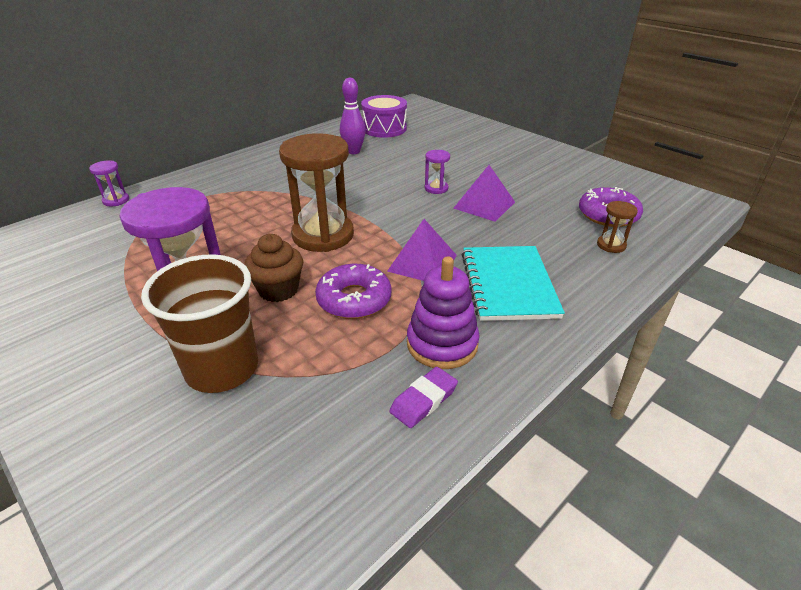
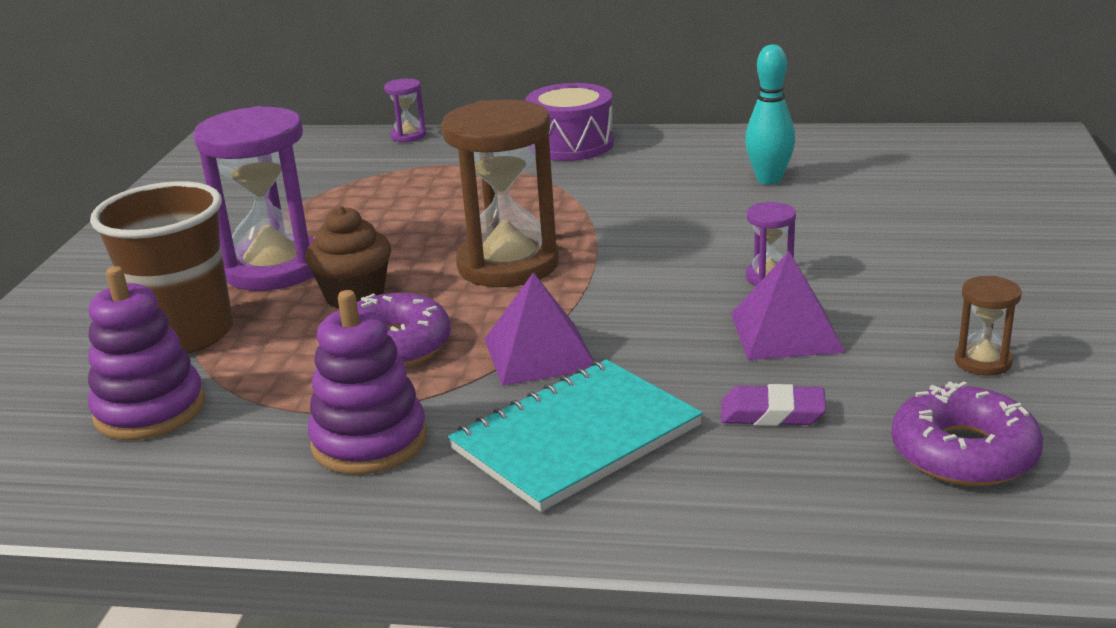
camera: 55 degrees right, 10 degrees down
purple bowling pin [340,78,366,154] -> turquoise bowling pin [745,44,795,185]
purple drum [361,95,407,138] -> purple drum moved to [526,83,614,161]
purple eraser [389,367,458,428] -> purple eraser moved to [721,384,826,426]
brown hourglass [597,201,638,253] -> brown hourglass moved to [955,276,1022,376]
none -> purple stacking toy [88,266,205,440]

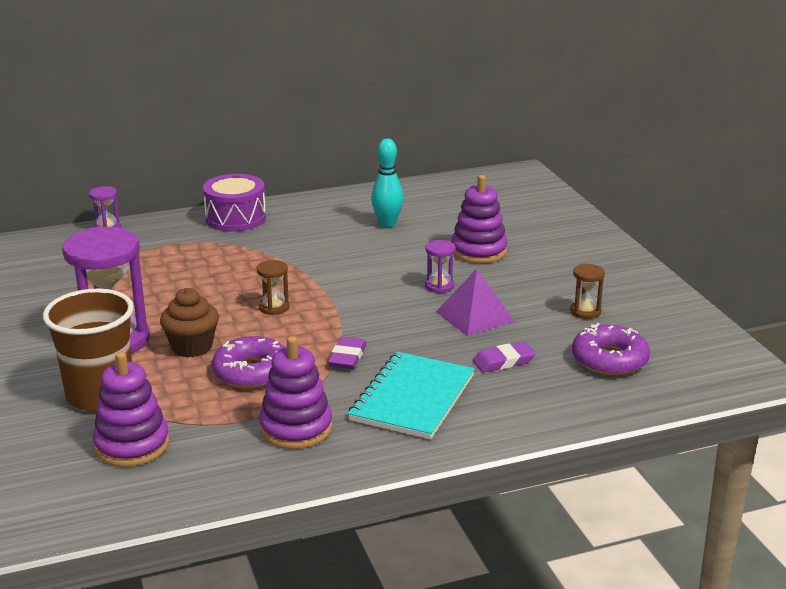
camera: 30 degrees left, 0 degrees up
brown hourglass [441,99,559,287] -> brown hourglass [257,260,290,315], size x0.44
purple pyramid [484,272,594,386] -> purple eraser [328,337,366,369]
none -> purple stacking toy [451,175,507,263]

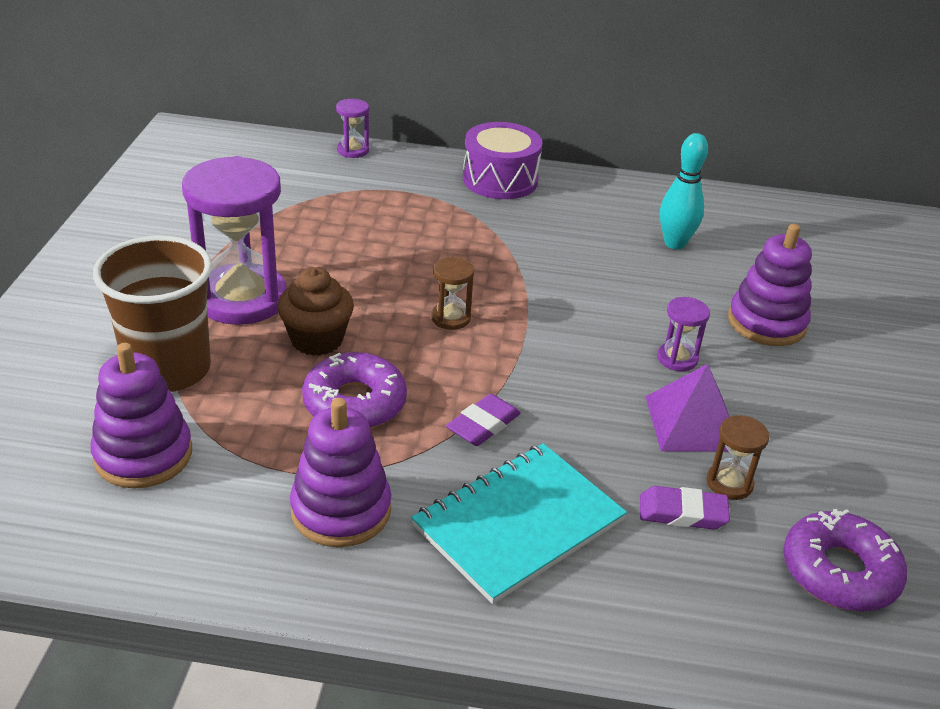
camera: 25 degrees right, 10 degrees up
brown hourglass [570,264,605,319] -> brown hourglass moved to [706,415,769,500]

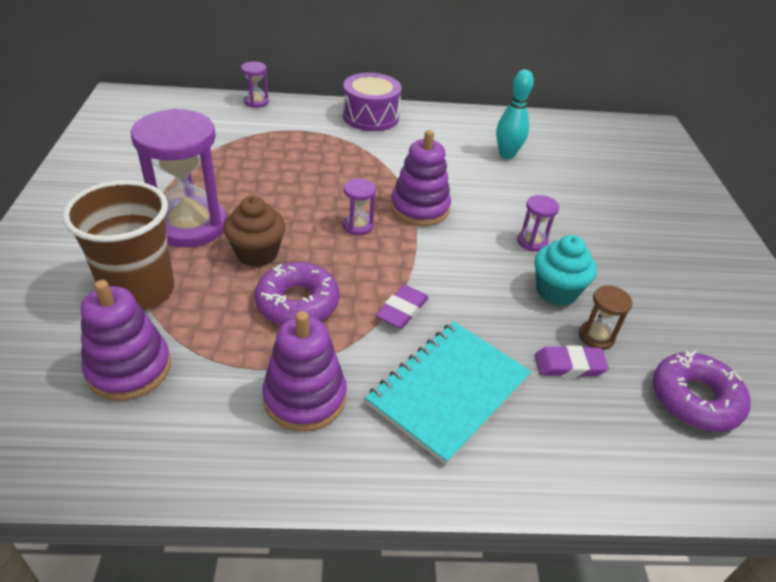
camera: 10 degrees left, 5 degrees up
brown hourglass [431,257,474,330] -> purple hourglass [343,178,376,235]
purple pyramid [645,364,730,452] -> turquoise cupcake [534,235,597,306]
purple stacking toy [728,224,812,346] -> purple stacking toy moved to [391,130,451,226]

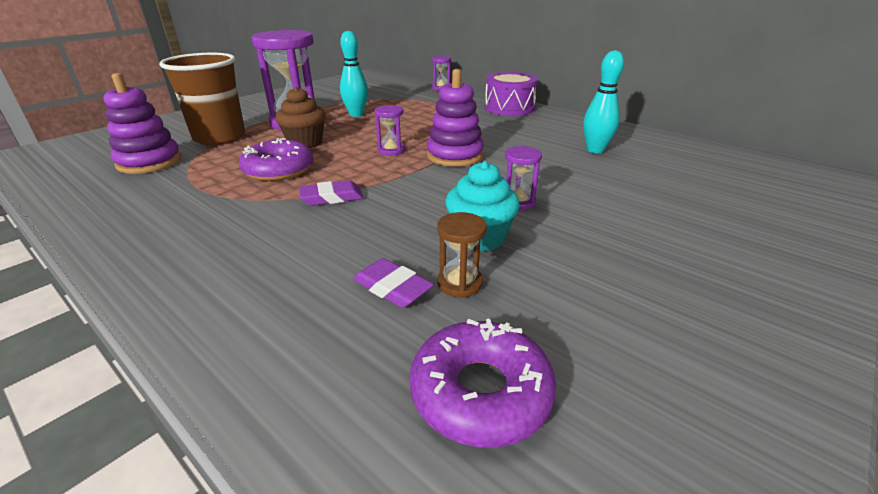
camera: 45 degrees right, 10 degrees down
purple stacking toy [262,311,347,431] -> none
turquoise notebook [365,321,531,465] -> none
none -> turquoise bowling pin [340,31,368,117]

